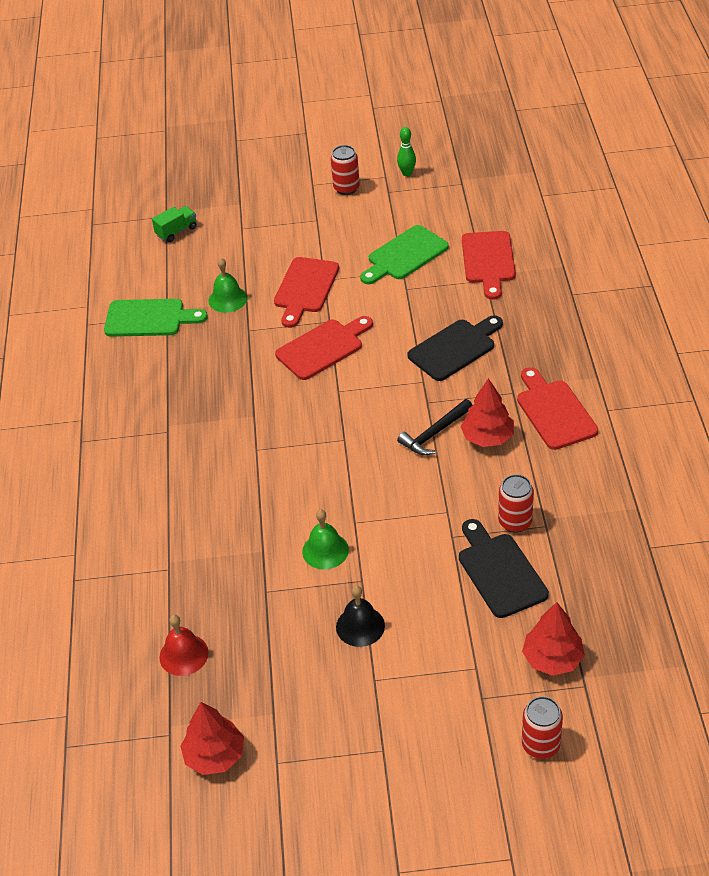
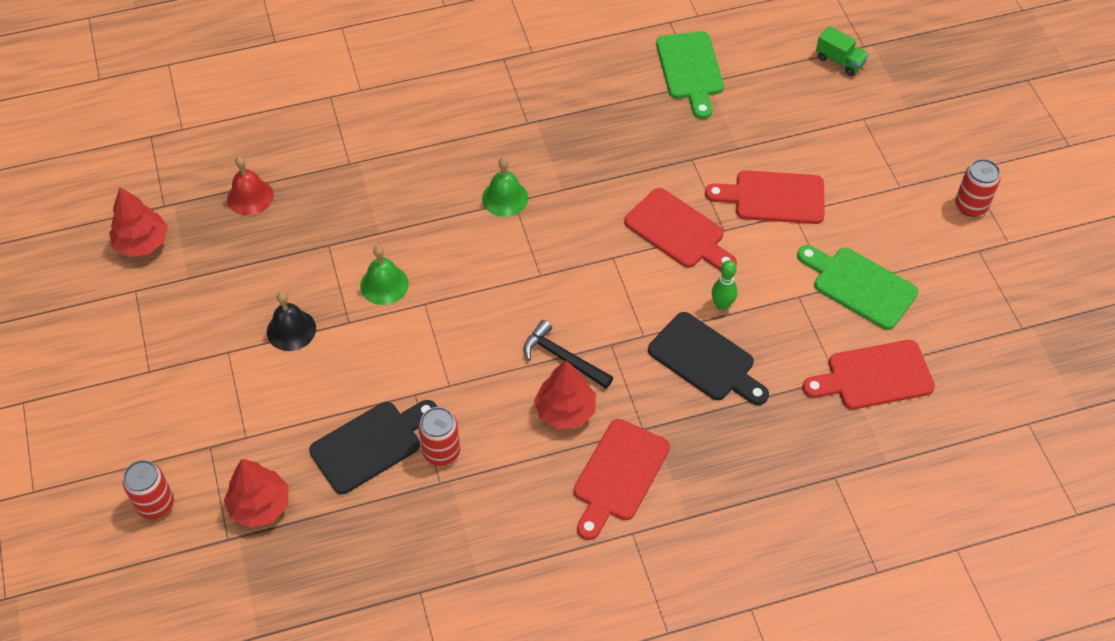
camera: 75 degrees right, 10 degrees up
green bell [208,258,247,313] -> green bell moved to [482,157,528,217]
green bowling pin [397,127,416,176] -> green bowling pin moved to [712,260,737,310]
red cutting board [517,367,598,450] -> red cutting board turned 150 degrees clockwise [574,419,670,540]

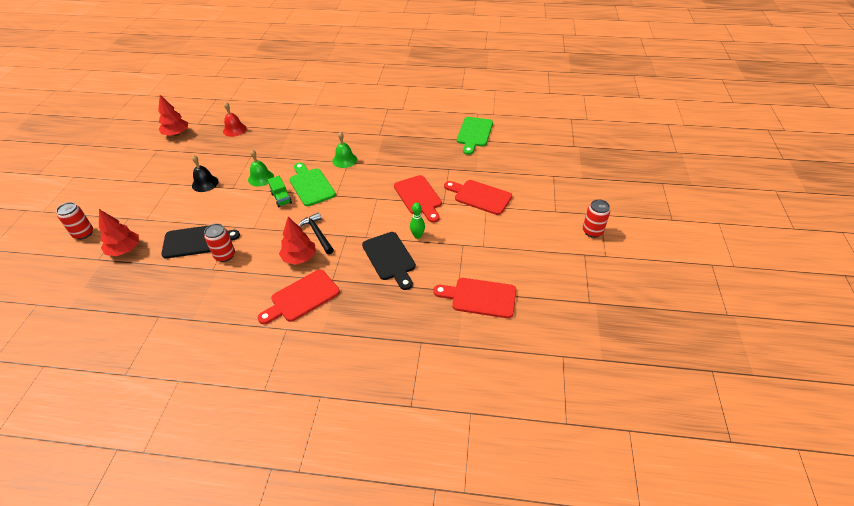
camera: 25 degrees right, 10 degrees down
green cutting board [797,245,918,330] -> green cutting board moved to [289,163,336,206]
green truck [816,26,869,76] -> green truck moved to [268,176,292,207]

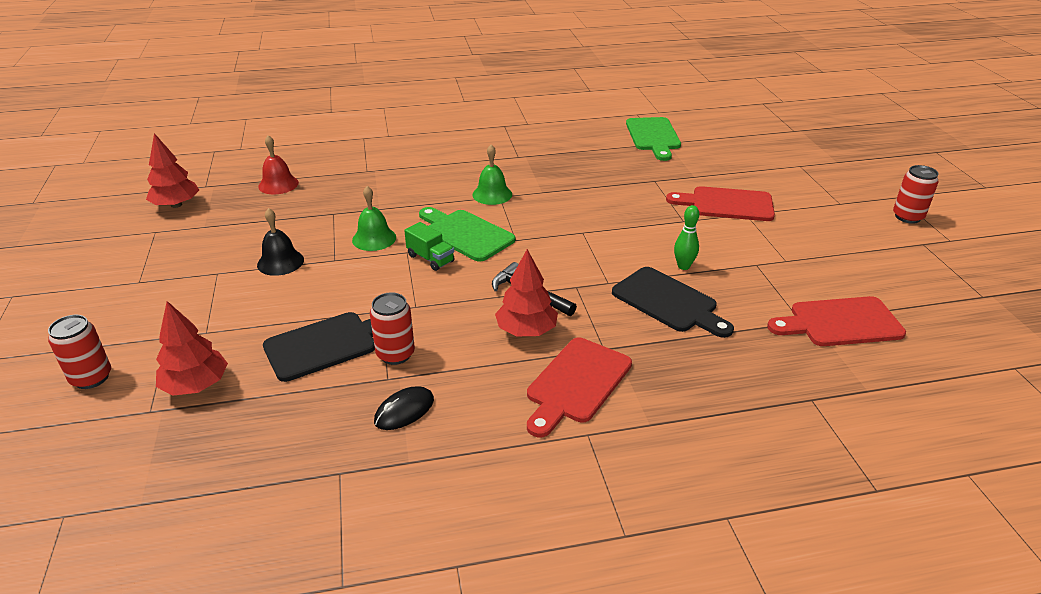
camera: 20 degrees left, 10 degrees down
red cutting board [394,175,442,223] -> none
none -> black mouse [374,386,434,430]

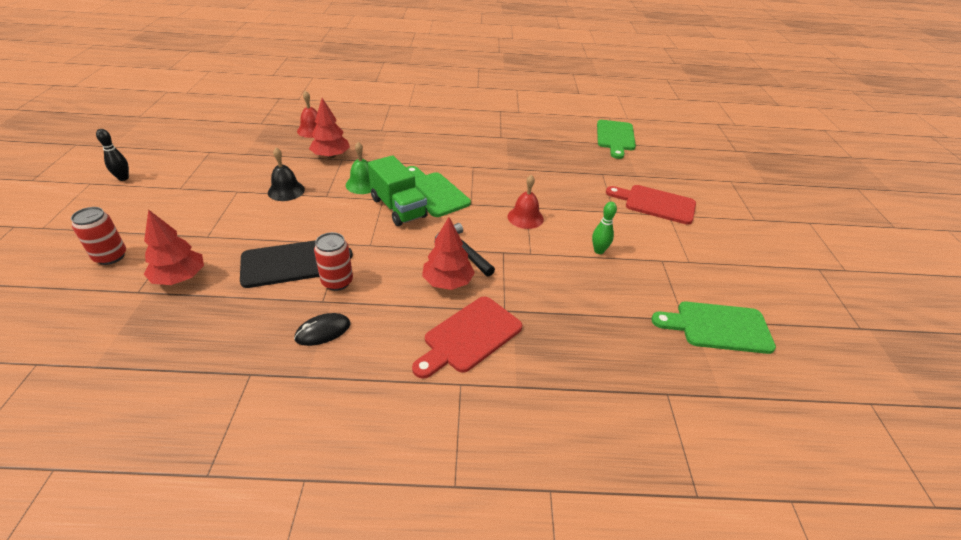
camera: 10 degrees right, 5 degrees up
red tree [146,133,199,208] -> red tree moved to [309,98,350,158]
green truck [404,222,455,271] -> green truck [368,155,428,226], size x1.70
green bell [472,145,512,205] -> none
black cutting board [612,267,734,338] -> none
red cutting board [767,296,906,346] -> green cutting board [651,302,776,354]
red can [893,165,939,224] -> none
none -> black bowling pin [96,129,129,181]
none -> red bell [507,175,544,229]

